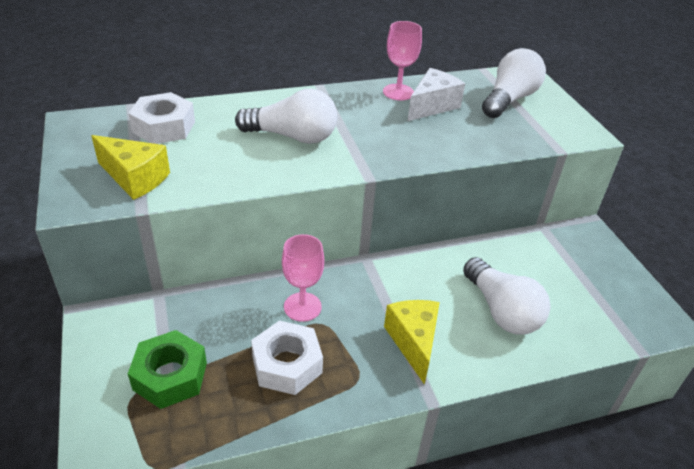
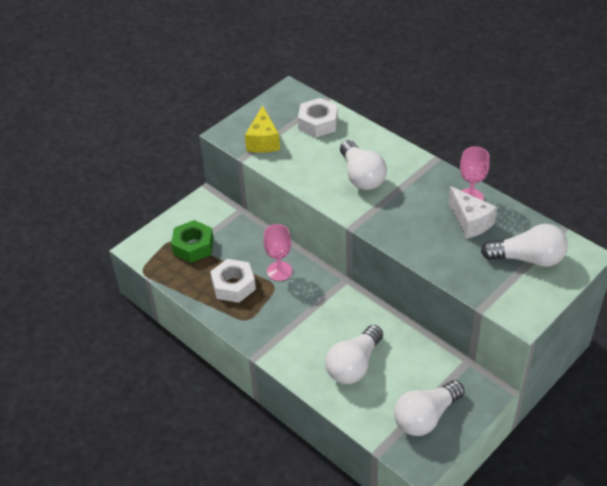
camera: 65 degrees right, 5 degrees up
yellow cheese [384,300,440,385] -> none
white cheese [408,68,465,121] -> white cheese turned 45 degrees clockwise [448,186,497,239]
none -> white light bulb [394,380,465,436]

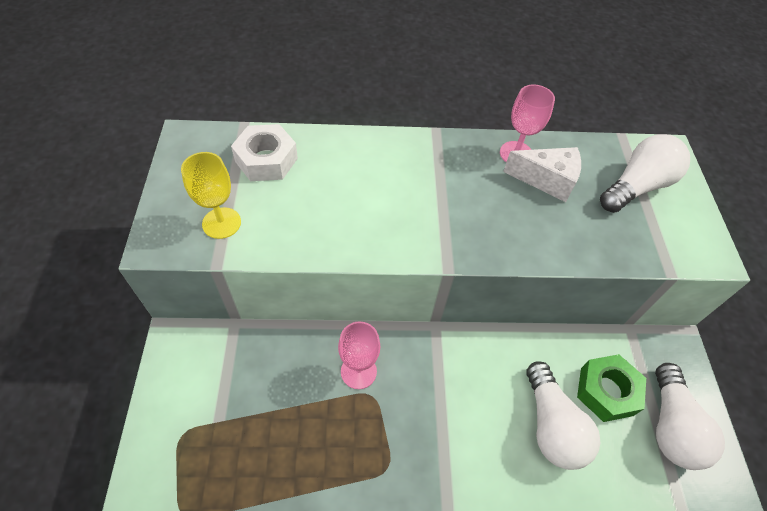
camera: 50 degrees left, 10 degrees up
green nut [171,220,214,263] -> green nut moved to [577,354,646,422]
white nut [210,259,256,303] -> none
yellow cheese [245,105,280,153] -> yellow goblet [181,152,241,239]
white light bulb [340,140,387,190] -> none

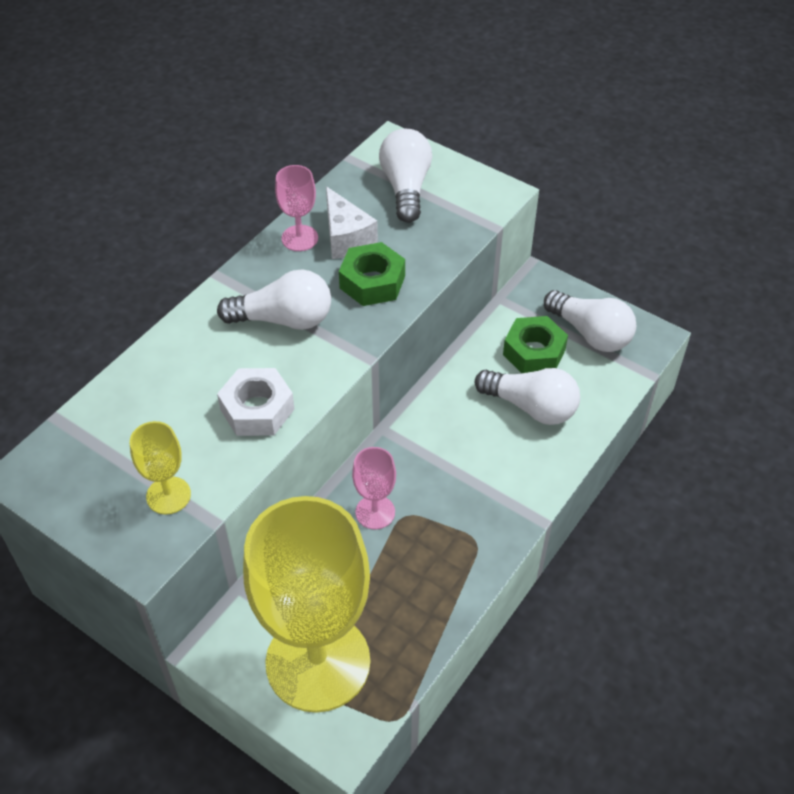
camera: 50 degrees left, 5 degrees down
white nut [231,124,298,181] -> white nut moved to [217,368,295,436]
white cheese [503,147,581,202] -> white cheese turned 105 degrees clockwise [326,186,378,259]
none -> white light bulb [217,269,331,330]
none -> yellow goblet [243,496,370,713]
none -> green nut [339,242,405,306]

